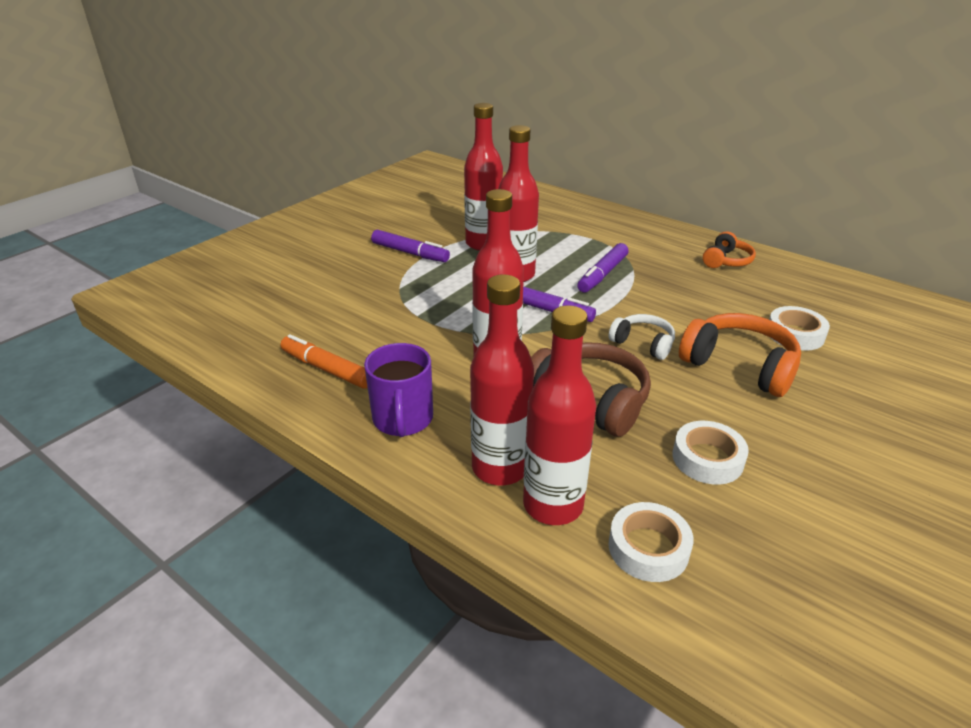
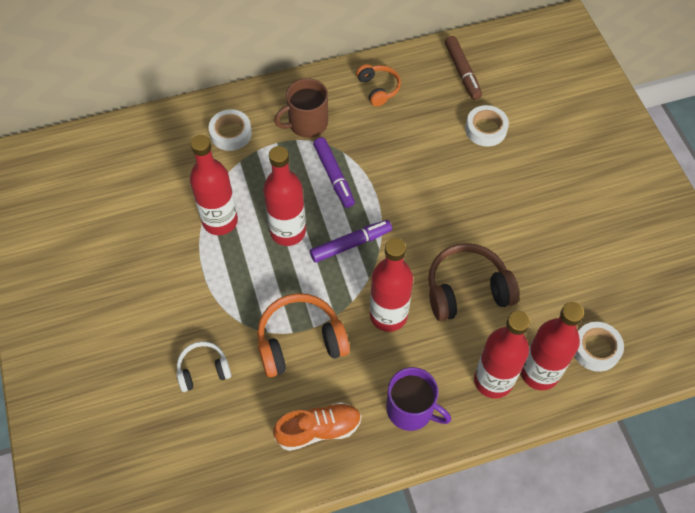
camera: 55 degrees left, 25 degrees up
orange marker [280,334,368,389] -> orange shoe [273,402,361,451]
purple marker [371,229,450,262] -> none
white headphones [609,314,675,360] -> white headphones moved to [177,341,231,392]
white tape [673,421,749,485] -> white tape moved to [209,109,252,151]
orange headphones [679,313,801,397] -> orange headphones moved to [257,293,350,377]
none -> brown mug [274,78,328,138]
none -> brown marker [445,36,482,100]

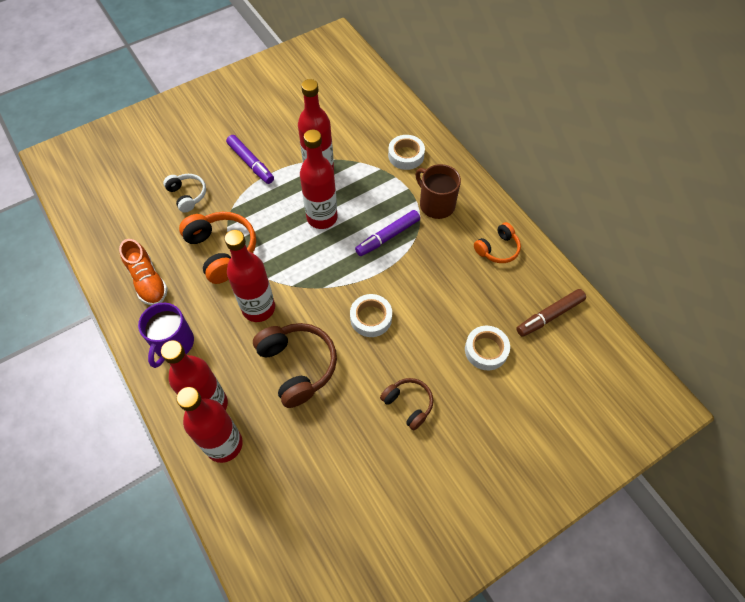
camera: 75 degrees right, 0 degrees up
purple marker [310,220,392,263] -> purple marker moved to [226,135,274,184]
white tape [574,322,624,372] -> white tape moved to [350,294,392,337]
none -> brown headphones [380,378,433,430]

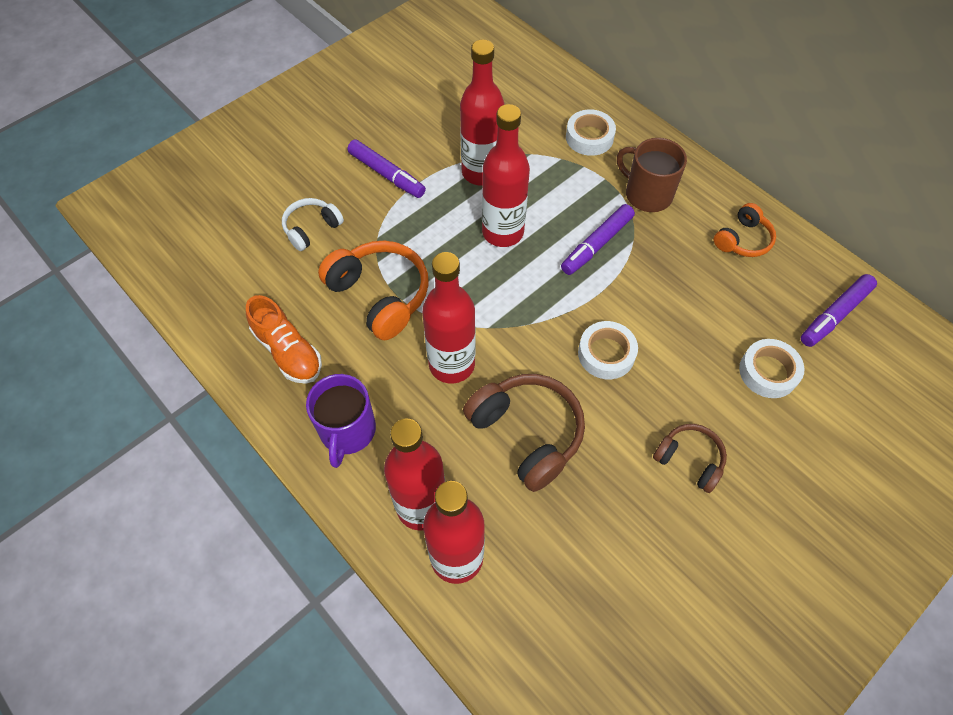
camera: 10 degrees left, 0 degrees up
white headphones [163,174,206,213] -> white headphones turned 90 degrees counterclockwise [282,198,344,251]
brown marker [516,289,586,337] -> purple marker [801,274,877,347]

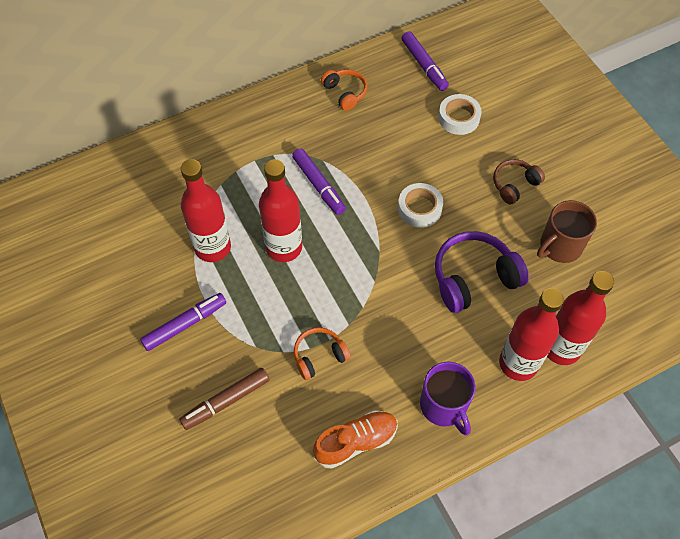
camera: 75 degrees left, 0 degrees up
white headphones [282,198,344,251] -> brown marker [179,368,269,430]
purple mug [306,374,376,468] -> purple mug turned 45 degrees clockwise [420,362,476,435]
orange headphones [318,241,429,340] -> orange headphones [294,327,351,380], size x0.59
red bottle [422,252,475,383] -> none
brown headphones [463,374,585,492] -> purple headphones [435,231,529,313]
white tape [566,109,616,156] -> none
brown mug [617,138,687,212] -> brown mug moved to [537,200,597,263]

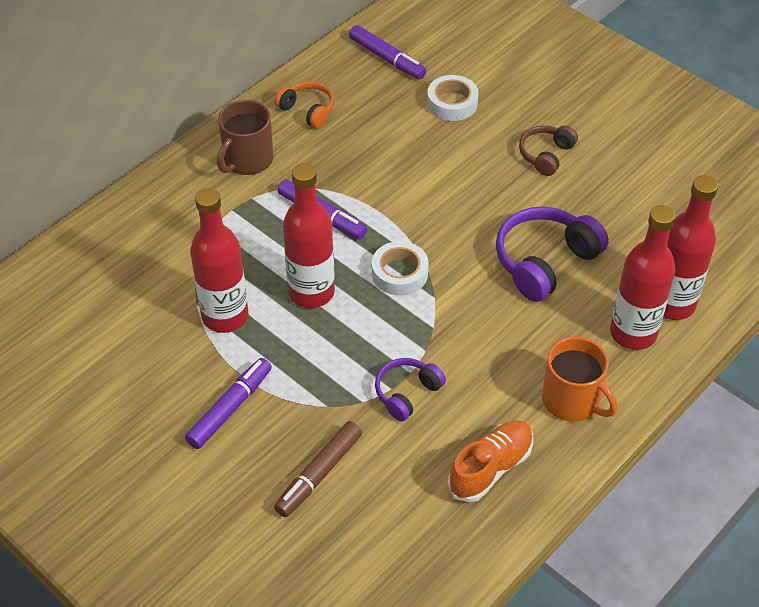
camera: 20 degrees left, 10 degrees down
orange headphones [294,327,351,380] -> purple headphones [375,358,446,421]
white tape [398,183,443,228] -> white tape moved to [372,241,429,296]
purple mug [420,362,476,435] -> orange mug [542,337,618,421]
brown mug [537,200,597,263] -> brown mug moved to [217,100,273,175]

